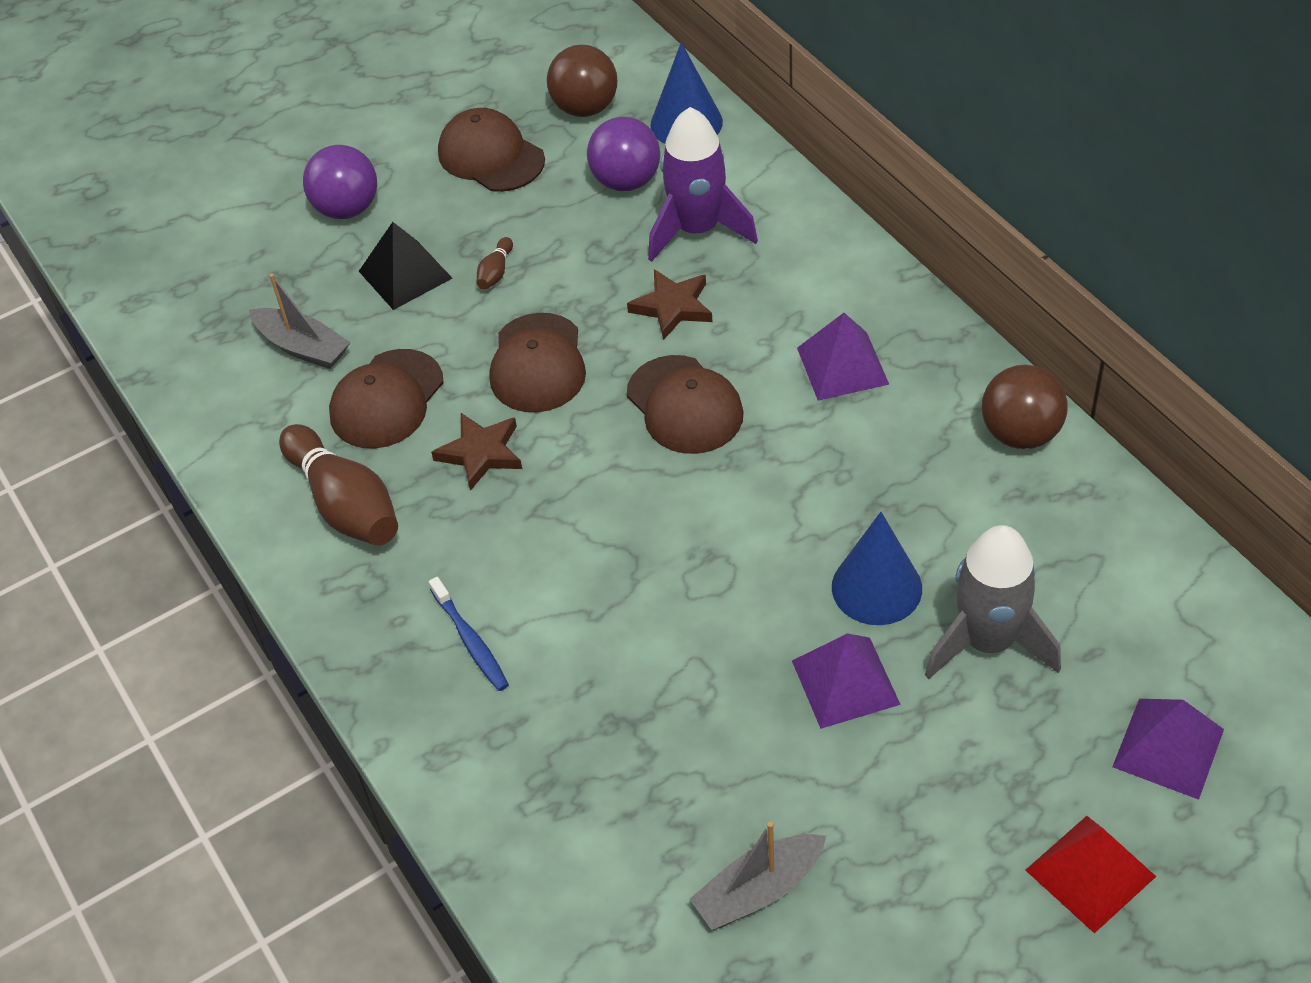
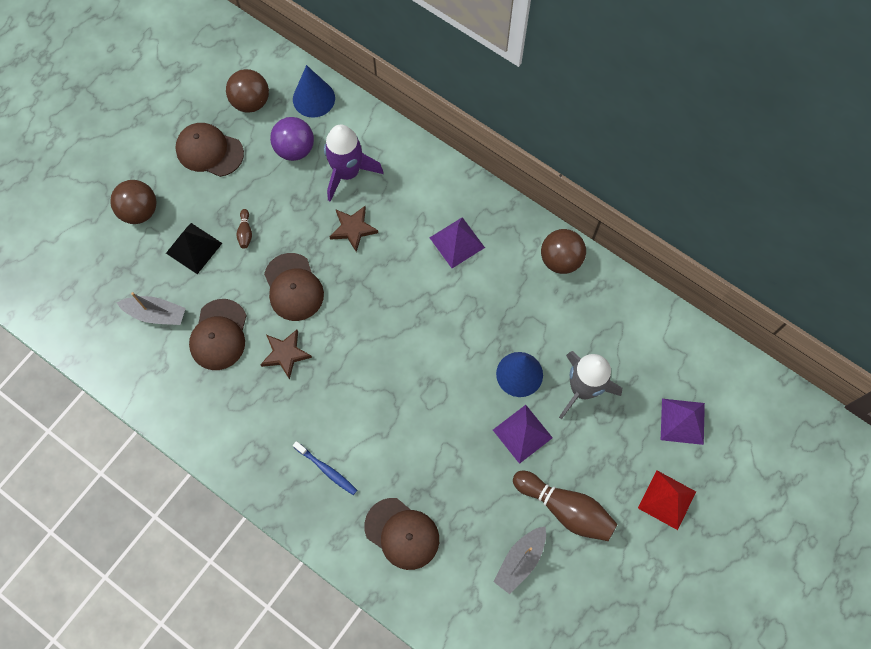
camera: 25 degrees left, 20 degrees up
brown bowling pin [279,424,398,546] -> brown bowling pin moved to [513,471,618,541]
purple ball [303,145,377,219] -> brown ball [110,180,157,224]
brown cap [627,355,744,454] -> brown cap moved to [364,498,439,570]

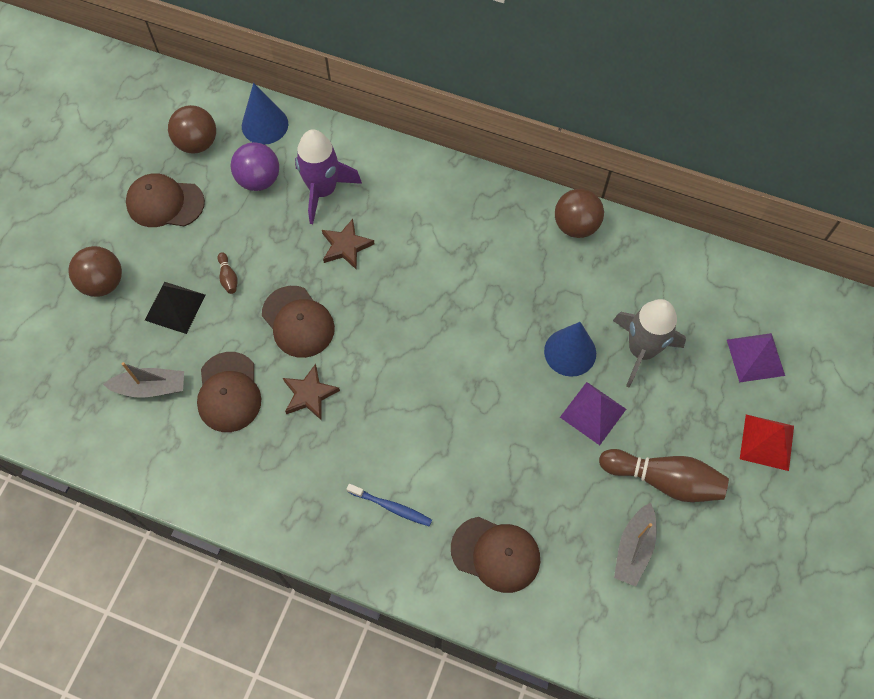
camera: 15 degrees left, 5 degrees down
purple pyramid [430,217,485,268] -> none

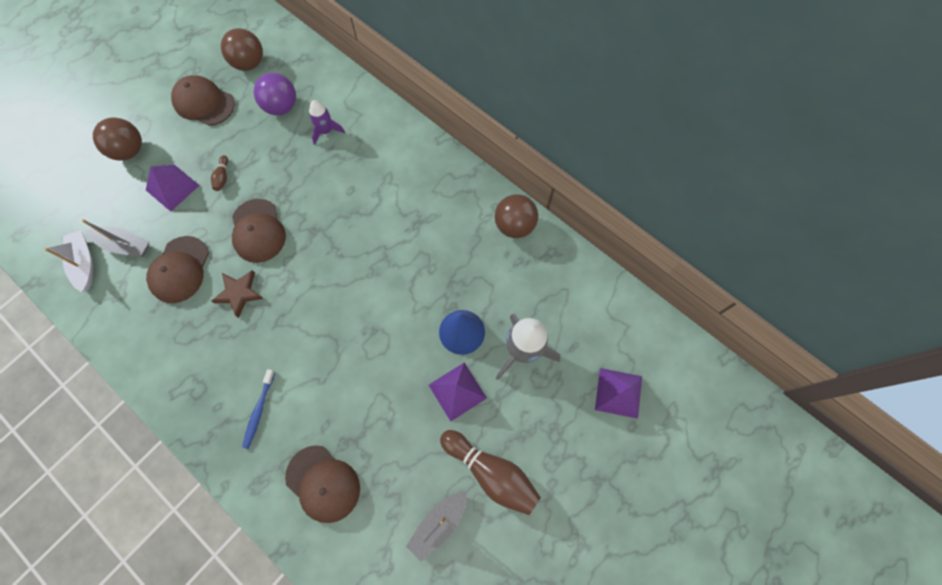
camera: 20 degrees right, 5 degrees up
black pyramid [145,282,206,334] -> purple pyramid [146,165,200,212]
blue cone [242,83,288,145] -> none
purple rocket [295,129,362,224] -> purple rocket [309,100,345,145], size x0.57
brown star [322,219,374,270] -> none
blue toothbrush [347,484,432,527] -> blue toothbrush turned 60 degrees clockwise [242,369,275,449]
red pyramid [740,414,794,471] -> none
none -> white boat [44,230,93,292]

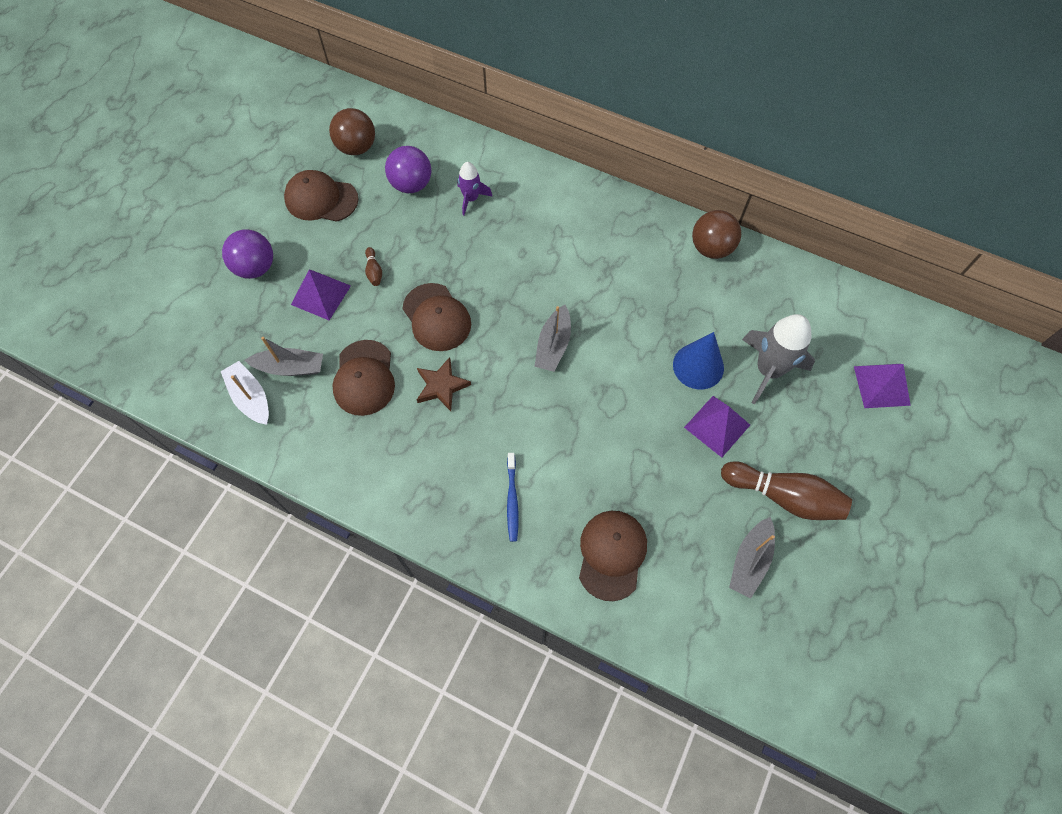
camera: 15 degrees left, 5 degrees down
brown ball [93,118,142,161] -> purple ball [222,229,273,279]
brown cap [285,445,360,523] -> brown cap turned 105 degrees counterclockwise [579,511,647,601]
none -> grey boat [534,305,571,372]

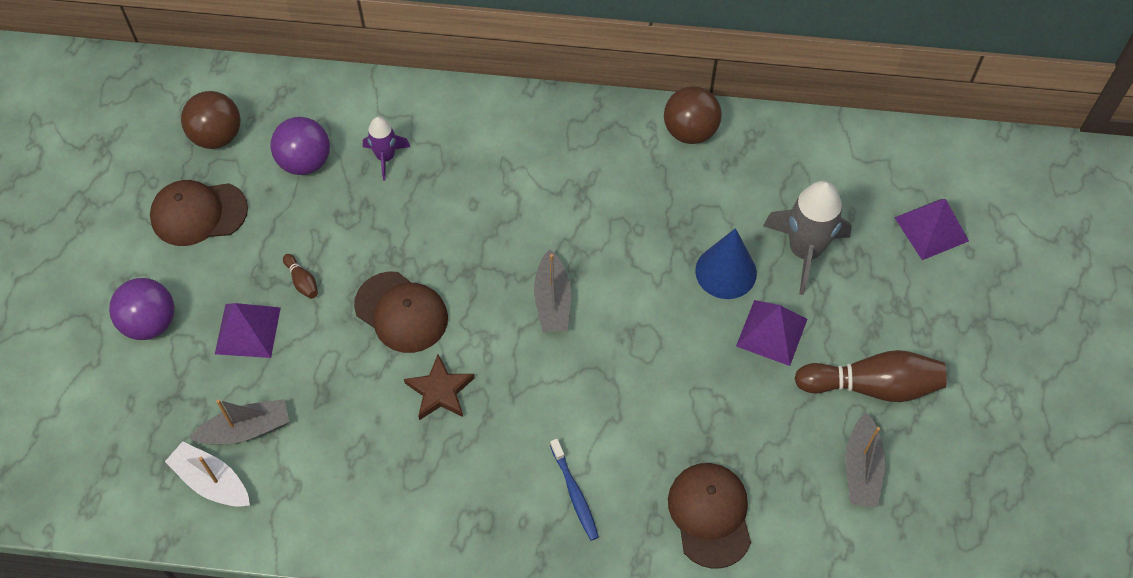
camera: 20 degrees left, 5 degrees down
brown cap [332,340,395,416] -> none

